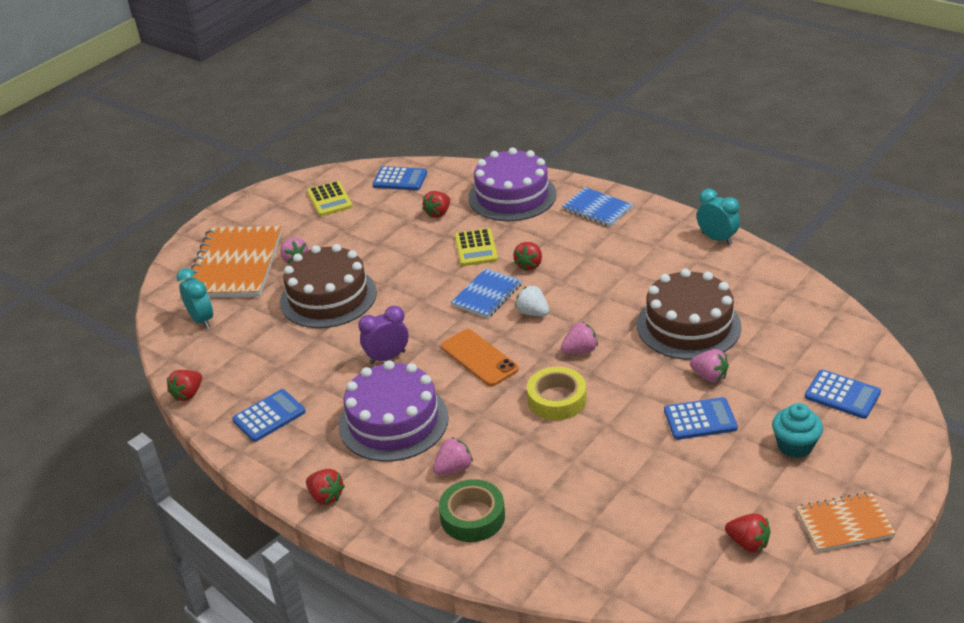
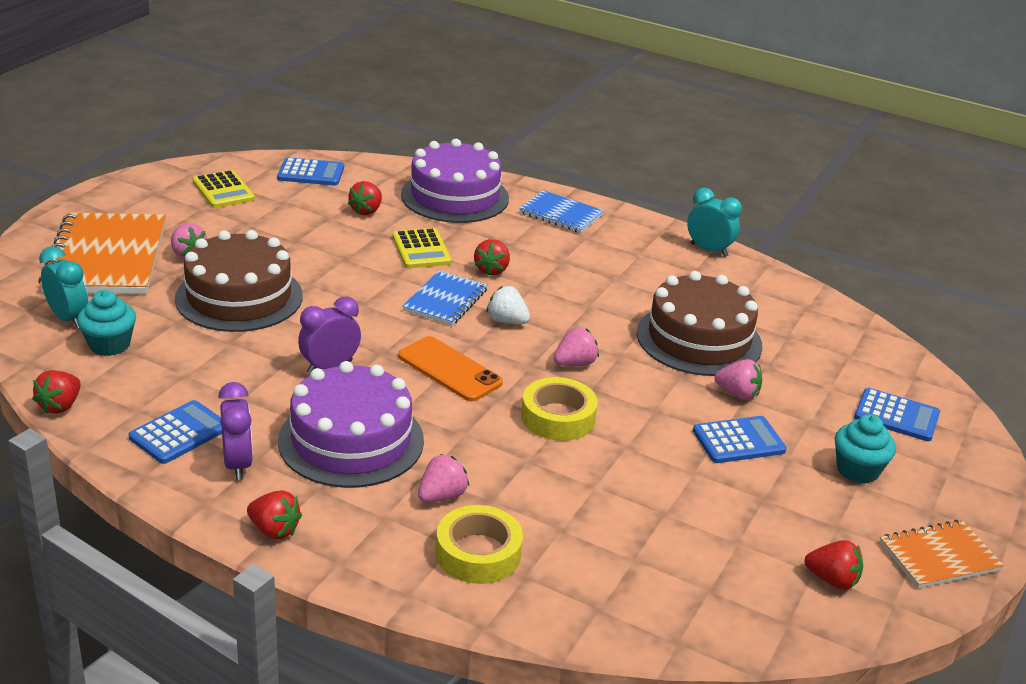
camera: 15 degrees left, 5 degrees down
green tape [439,479,505,542] -> yellow tape [436,505,523,584]
none -> turquoise cupcake [77,290,136,356]
none -> purple clock [218,382,253,480]

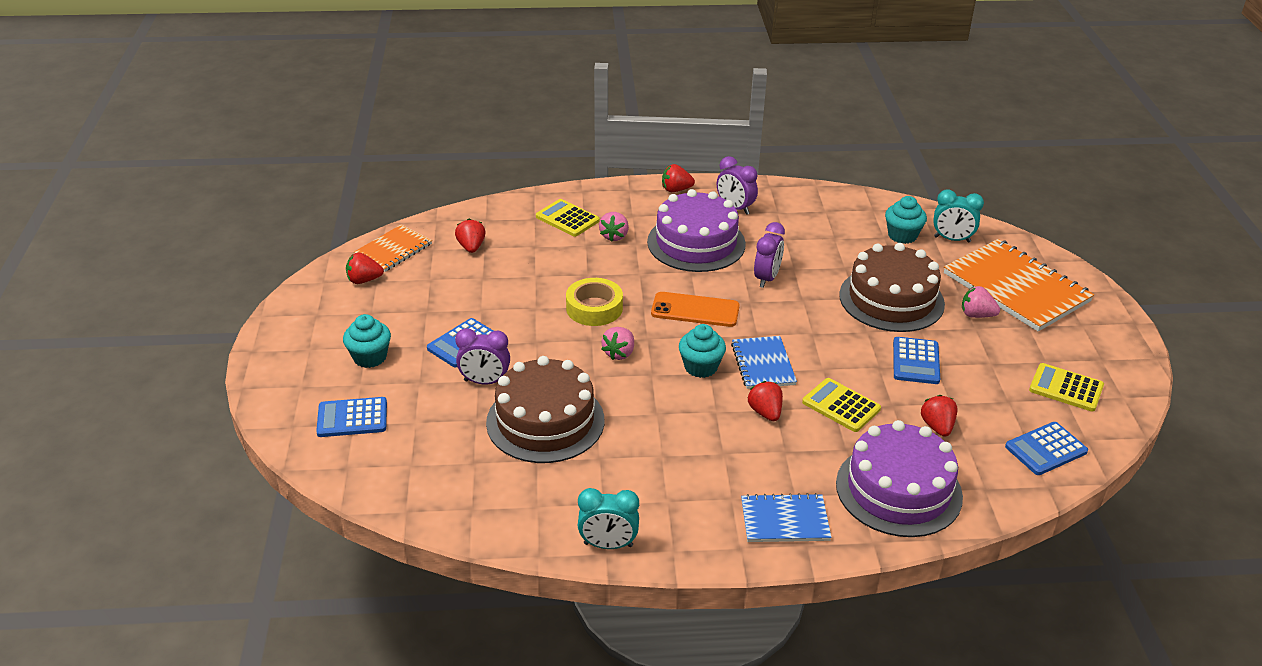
camera: 150 degrees right, 5 degrees up
red strawberry [32,370,81,414] -> red strawberry moved to [455,219,486,253]
blue calculator [129,400,222,464] -> blue calculator moved to [893,337,940,384]
yellow tape [436,505,523,584] -> yellow calculator [536,199,600,237]
white strawberry [486,286,530,324] -> turquoise cupcake [679,324,726,378]
pink strawberry [714,359,762,400] -> purple clock [455,328,510,384]
orange notebook [880,520,1004,588] -> orange notebook moved to [354,224,432,272]

